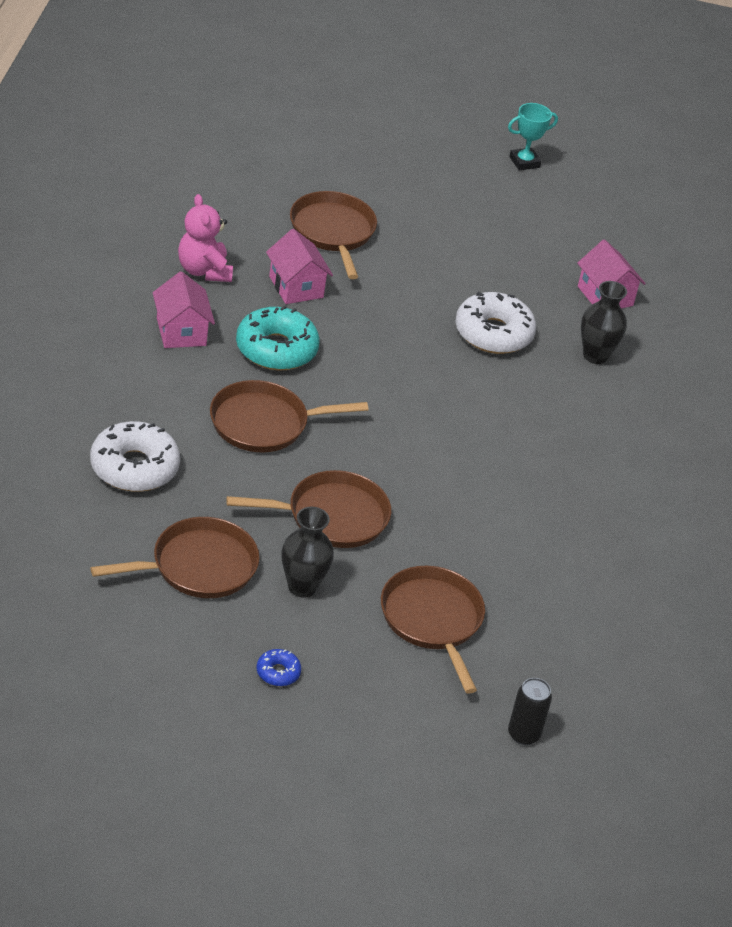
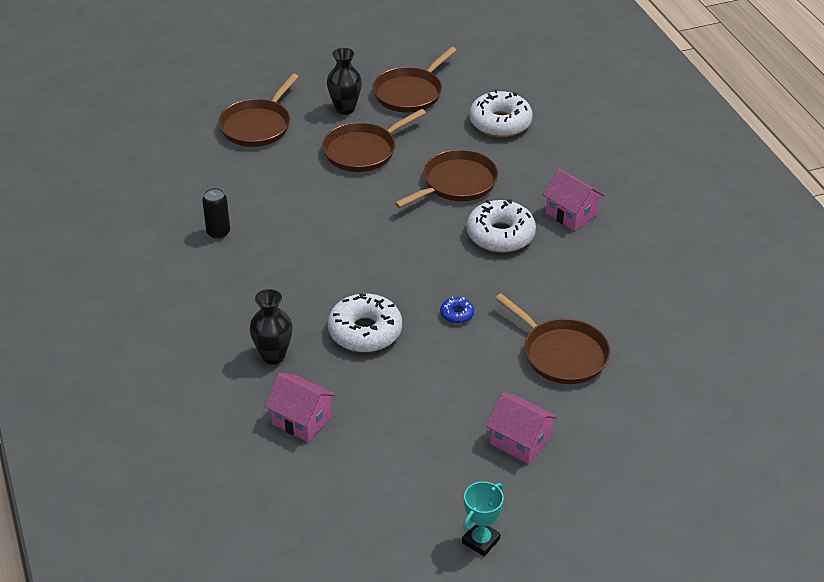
camera: 155 degrees right, 0 degrees up
pink teddy bear [178,194,233,282] -> none
turquoise donut [236,306,320,370] -> white donut [466,199,536,253]
blue donut [257,649,301,686] -> blue donut moved to [440,297,474,324]
pink house [266,229,333,304] -> pink house moved to [486,393,557,464]
brown pan [381,566,485,694] -> brown pan turned 75 degrees clockwise [218,74,299,147]
black can [508,678,552,745] -> black can moved to [202,188,230,239]

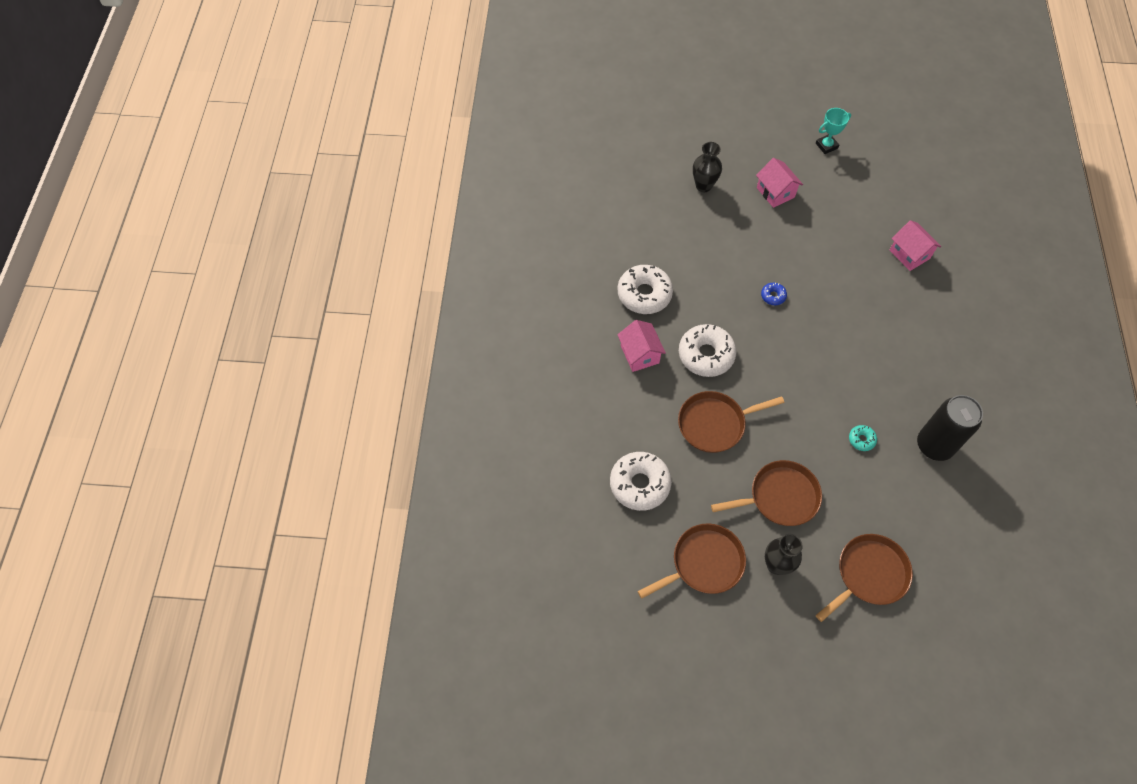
camera: 155 degrees left, 20 degrees up
black can [202,188,230,239] -> black can [917,395,983,461], size x1.87
black vase [250,289,293,364] -> black vase moved to [693,142,722,192]
white donut [328,293,402,352] -> white donut moved to [618,265,673,314]
brown pan [495,294,610,384] -> none
none -> turquoise donut [849,425,877,451]

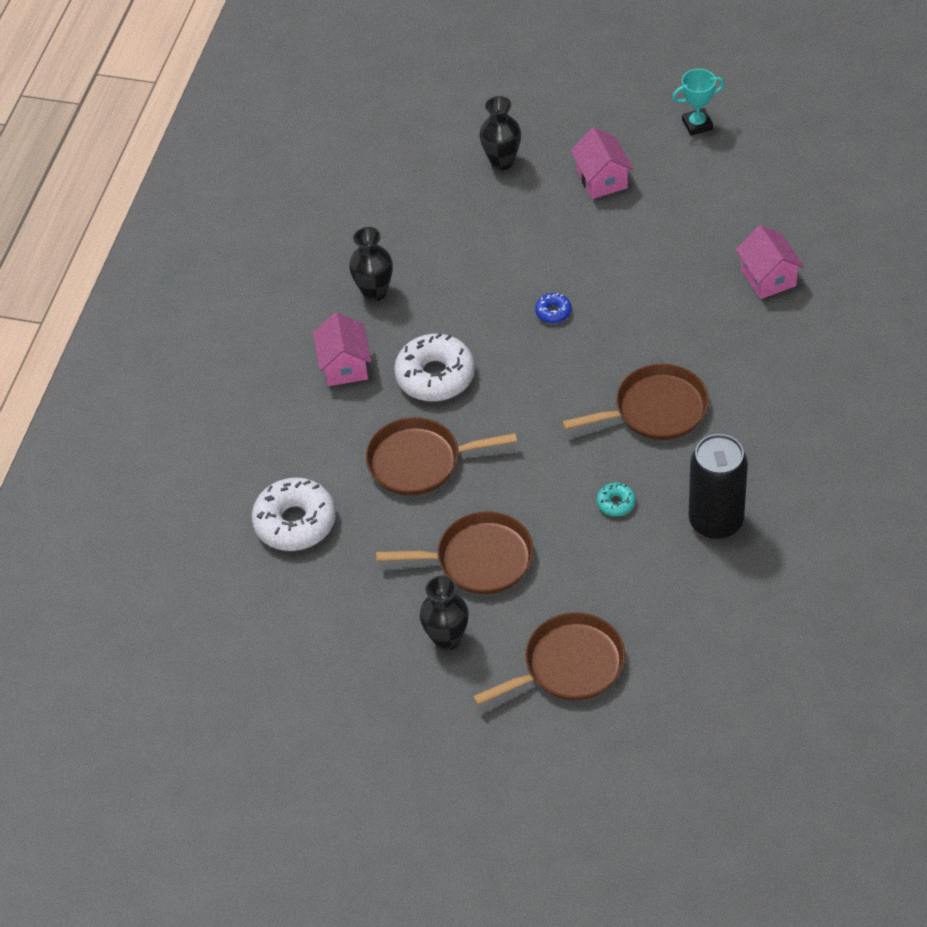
camera: 15 degrees right, 10 degrees down
white donut [618,265,673,314] -> black vase [349,227,393,301]
brown pan [638,523,746,599] -> brown pan moved to [562,364,709,440]

